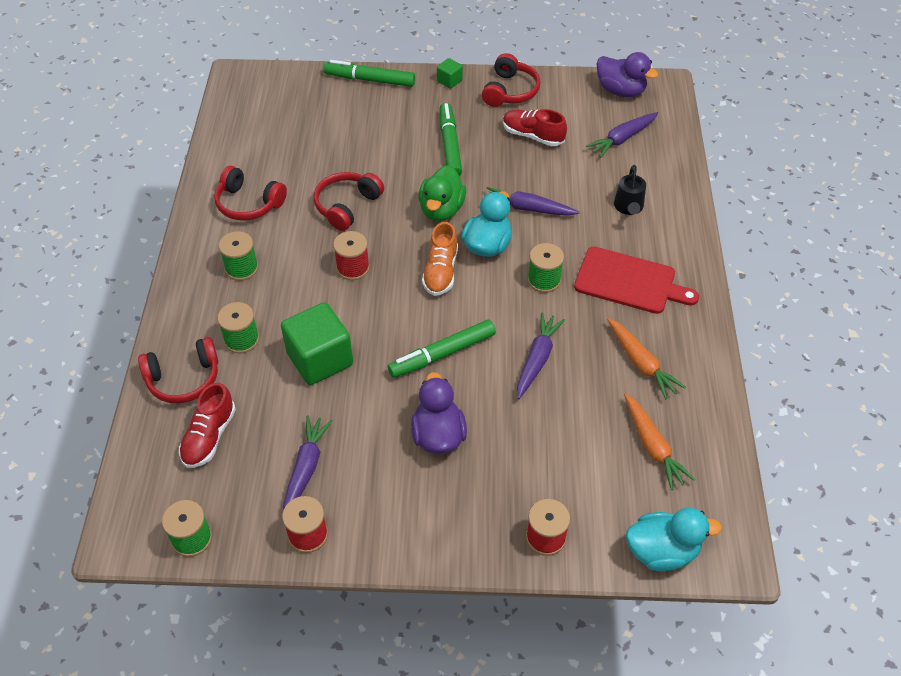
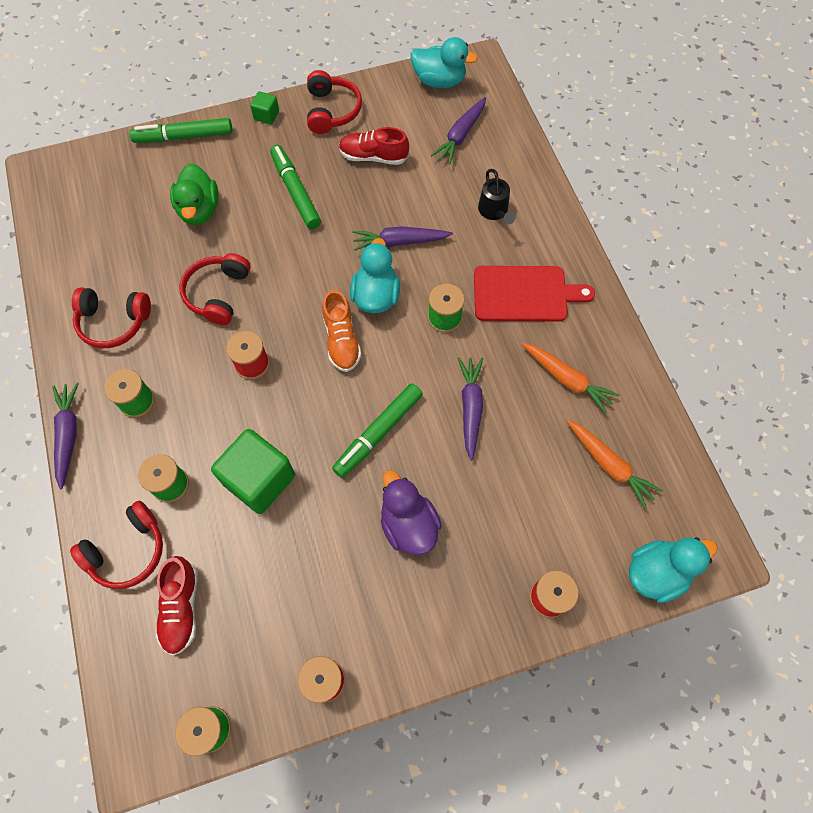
camera: 20 degrees left, 15 degrees up
purple carrot [283,416,333,510] -> purple carrot moved to [52,382,79,489]
green duck [419,165,466,221] -> green duck moved to [170,163,219,225]
purple duck [596,52,658,97] -> turquoise duck [411,37,478,88]

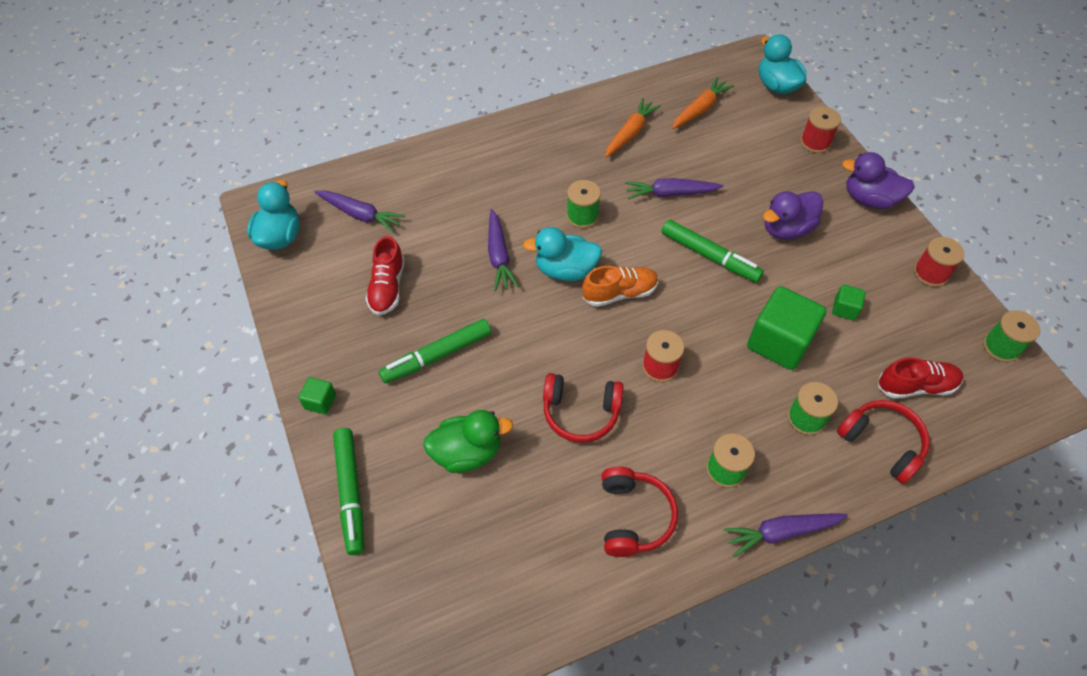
camera: 95 degrees left, 10 degrees down
red headphones [307,70,362,134] -> none
red cutting board [474,266,595,321] -> none
black watering can [478,169,515,224] -> none
none -> green cube [832,284,866,320]
none -> purple duck [842,152,915,209]

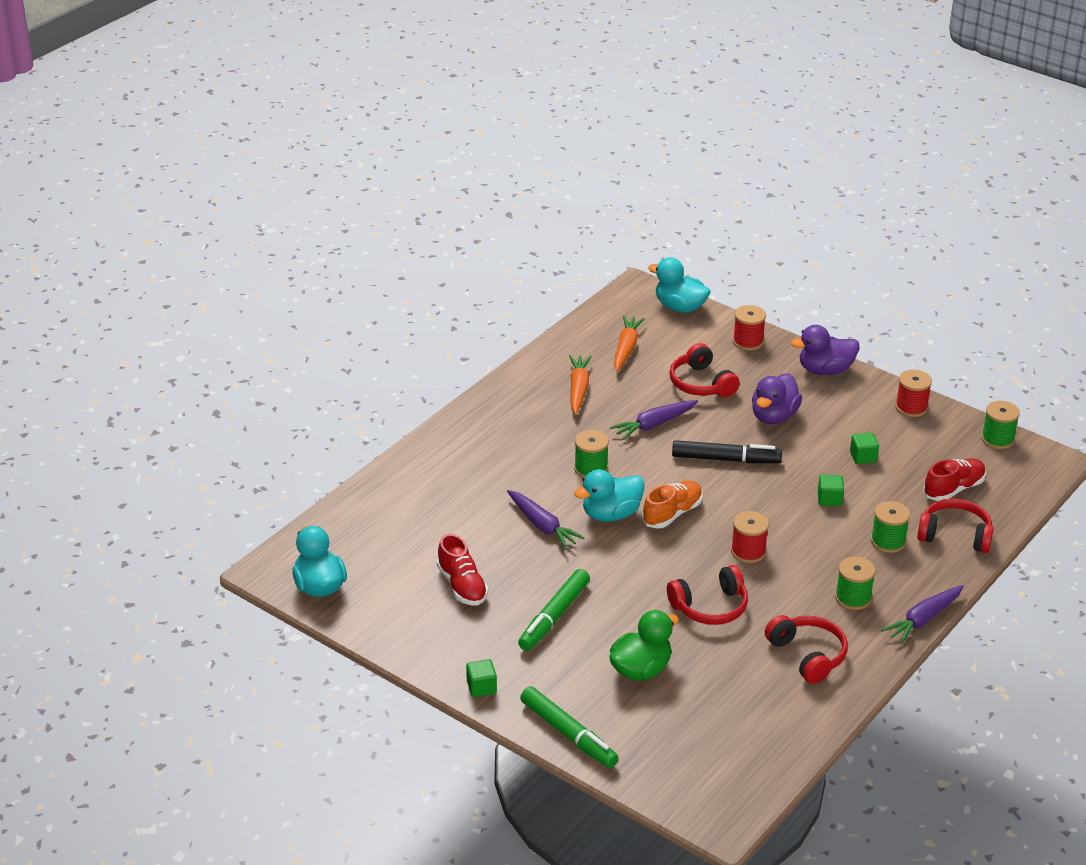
camera: 30 degrees left, 20 degrees down
purple carrot [315,191,405,232] -> none
green marker [661,219,764,282] -> black marker [672,440,782,463]
green cube [747,286,826,370] -> green cube [818,474,844,506], size x0.47
none -> red headphones [669,343,740,398]

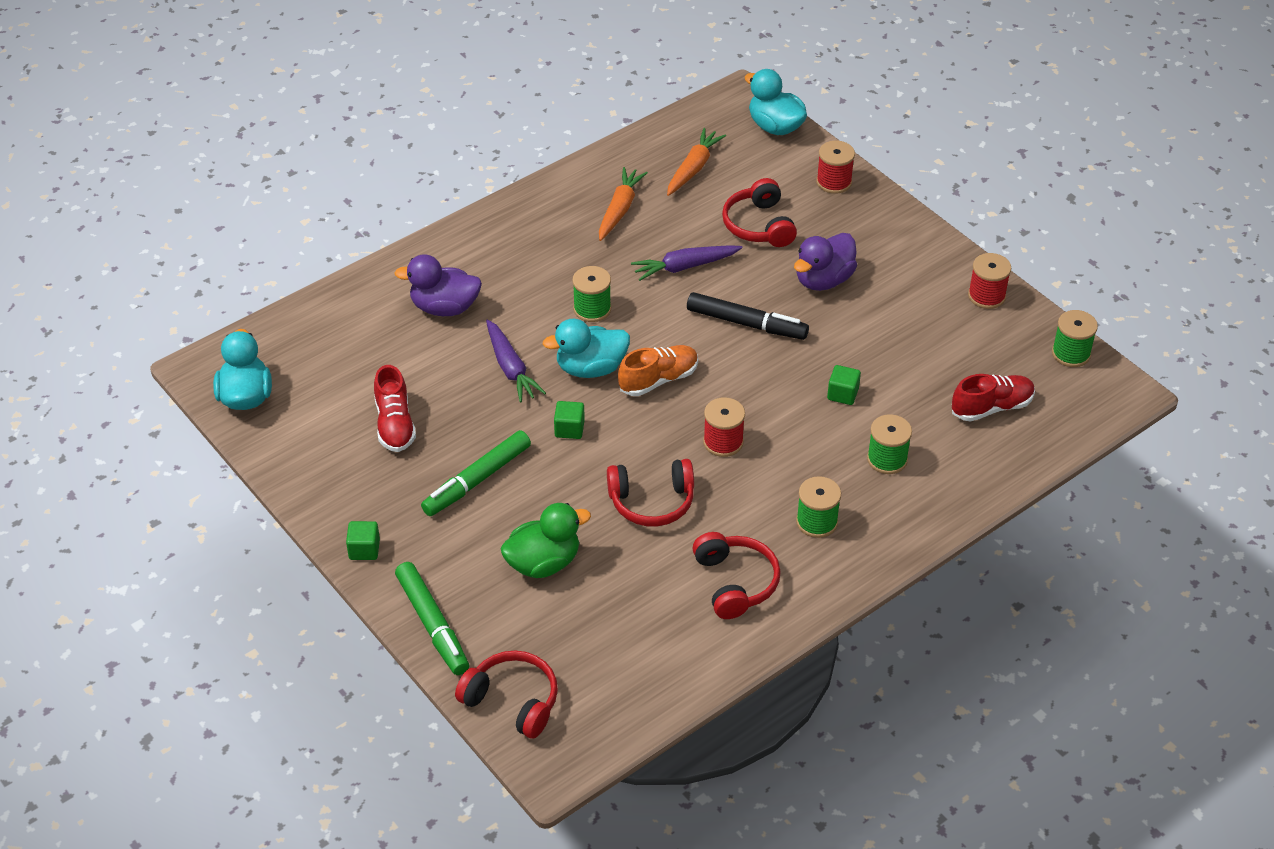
camera: 15 degrees right, 10 degrees up
purple duck [791,325,860,375] -> purple duck moved to [394,254,482,316]
green cube [850,433,879,464] -> green cube moved to [554,401,585,439]
purple carrot [881,585,963,644] -> none
red headphones [917,499,994,553] -> red headphones moved to [455,651,558,739]

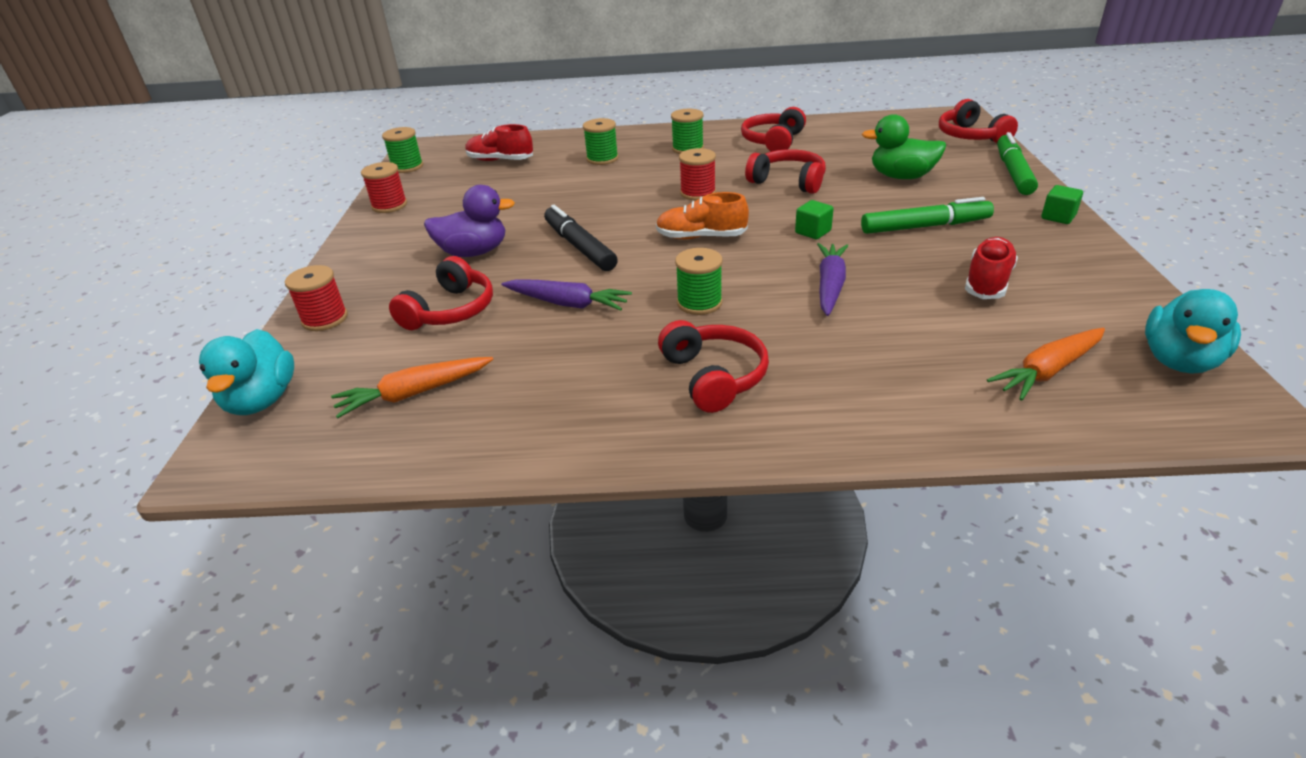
camera: 140 degrees left, 10 degrees down
purple duck [394,254,482,316] -> none
turquoise duck [543,319,630,378] -> none
orange carrot [599,167,648,241] -> orange carrot moved to [987,328,1105,401]
green cube [827,365,861,405] -> none
none -> red headphones [658,320,769,413]

